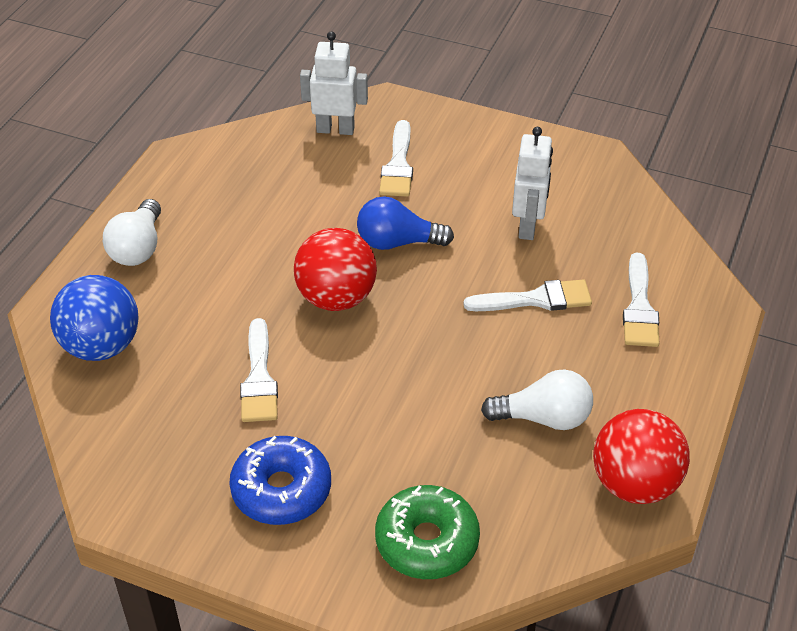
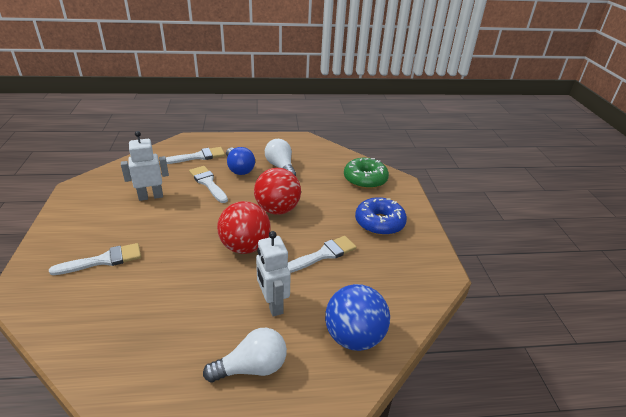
camera: 120 degrees left, 10 degrees down
white robot [300,31,368,135] -> white robot moved to [256,231,291,317]
blue light bulb [357,196,454,250] -> blue light bulb moved to [226,147,255,175]
red ball [593,409,690,504] -> red ball moved to [254,168,301,215]

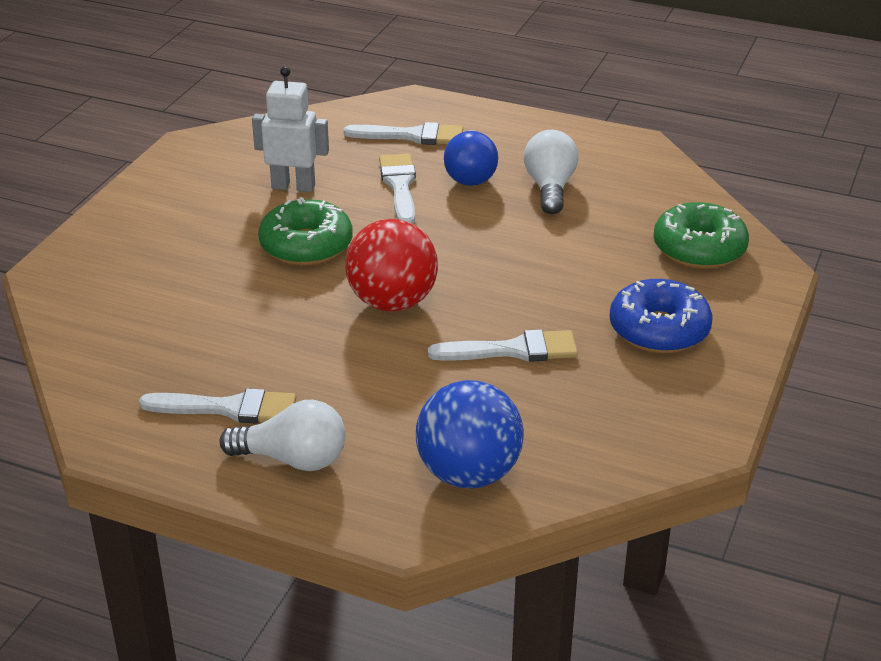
camera: 30 degrees right, 0 degrees up
white brush [49,243,141,275] -> white brush moved to [139,388,296,424]
red ball [254,168,301,215] -> none
white robot [256,231,291,317] -> none
none -> green donut [258,197,353,265]

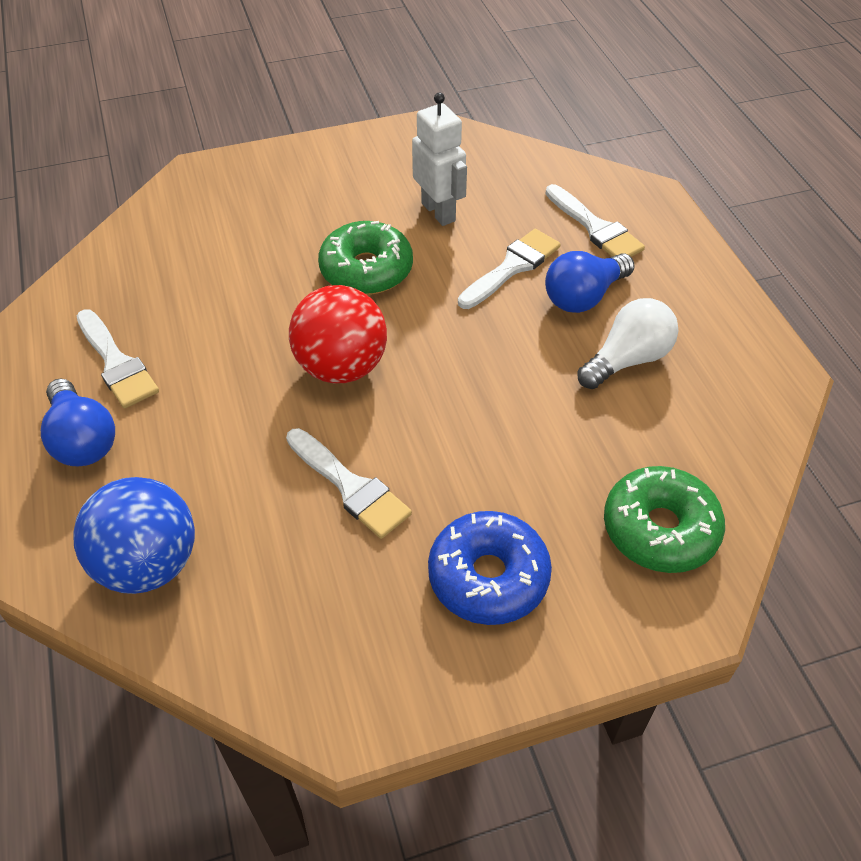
camera: 50 degrees right, 15 degrees up
white light bulb [220,400,346,471] -> blue light bulb [41,379,115,466]

